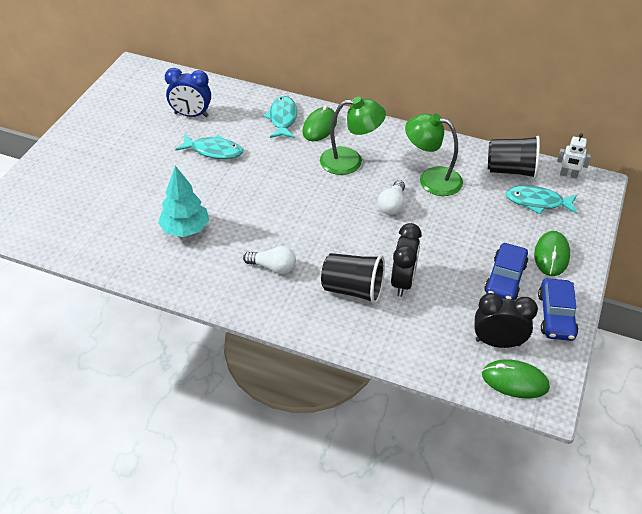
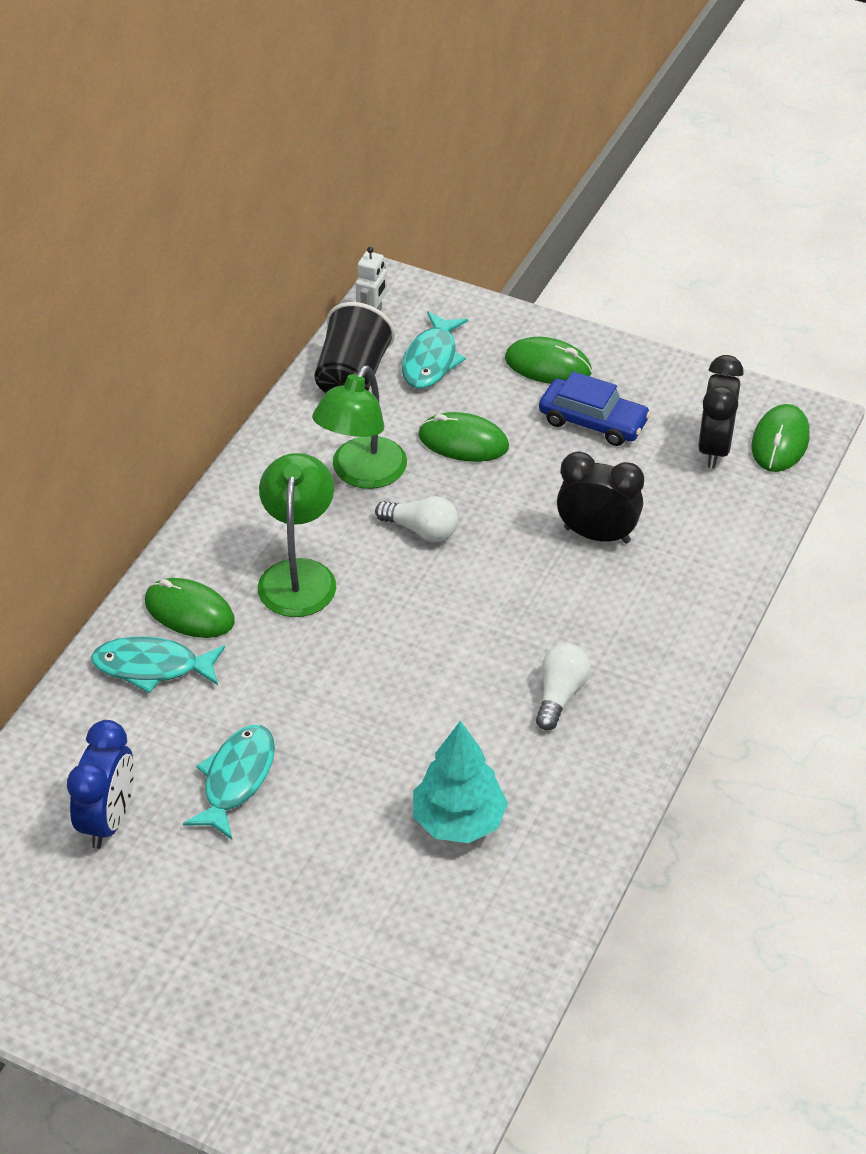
camera: 85 degrees left, 0 degrees up
black cup [321,253,385,304] -> none
blue car [538,278,578,341] -> none
none -> green mouse [419,412,509,462]

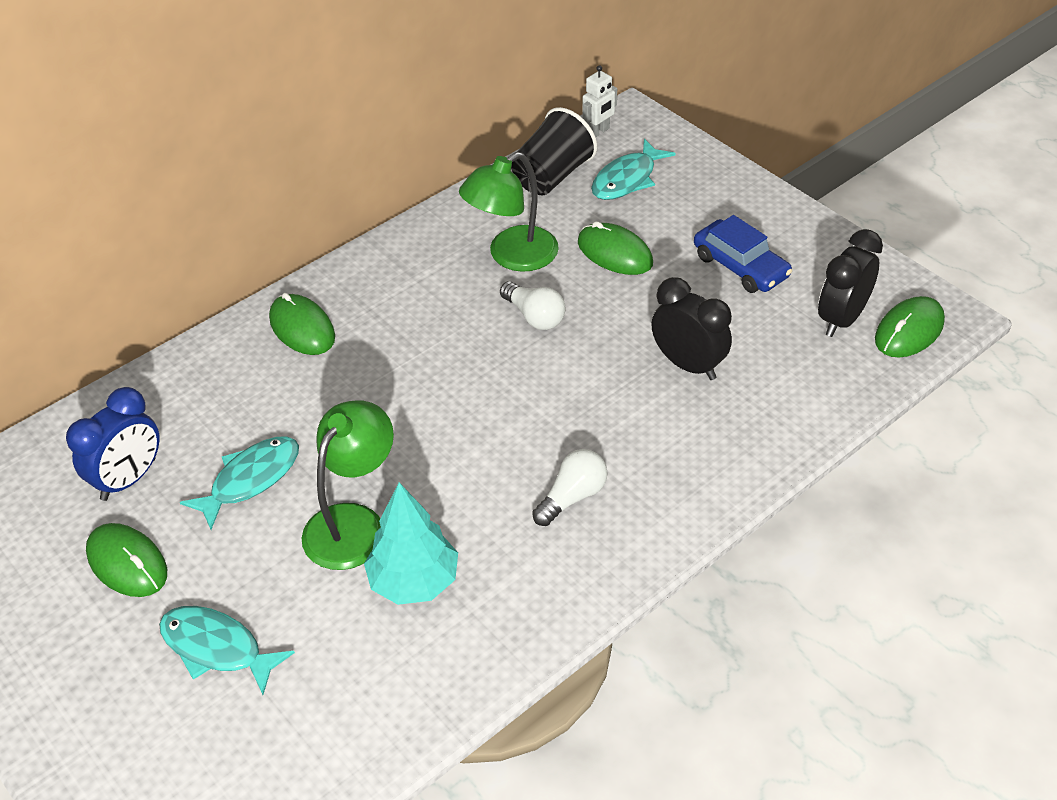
camera: 25 degrees right, 0 degrees up
turquoise fish [91,636,225,693] -> turquoise fish moved to [159,606,295,695]
green lamp [258,453,336,617] -> green lamp moved to [302,401,394,570]
green mouse [505,337,592,384] -> green mouse moved to [86,523,167,597]

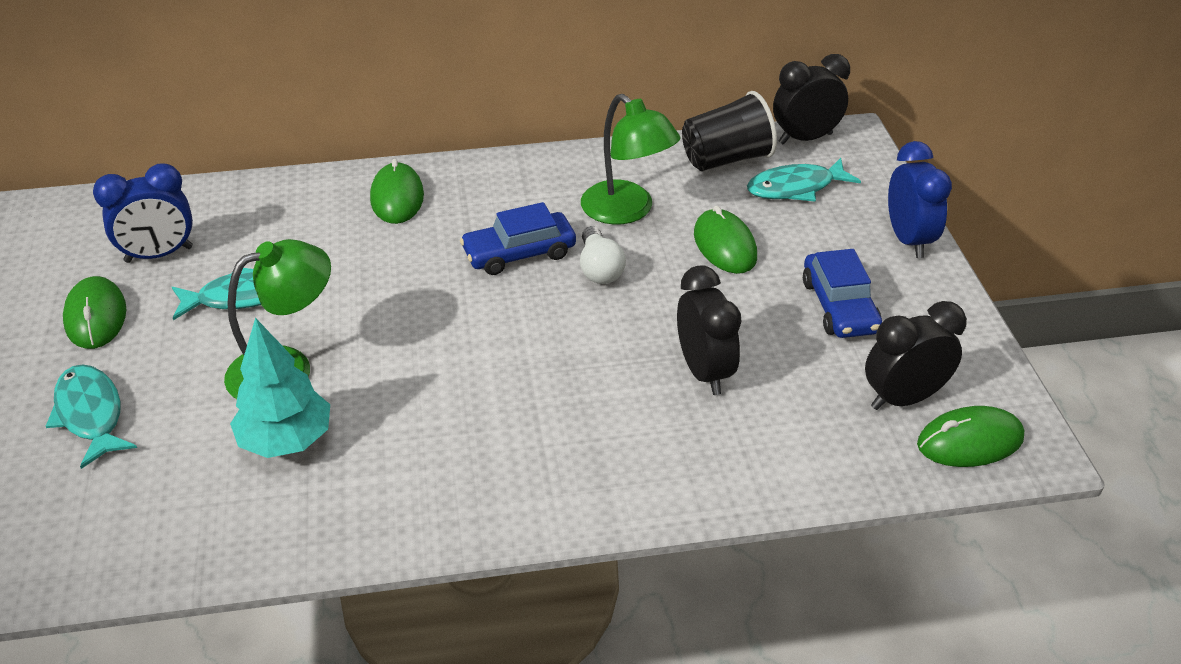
camera: 30 degrees right, 5 degrees down
green lamp [459,152,559,272] -> green lamp turned 120 degrees counterclockwise [581,94,681,225]
white light bulb [532,449,607,526] -> none
white robot [583,65,617,137] -> black clock [773,54,850,144]
none -> blue car [460,202,576,275]
none -> blue clock [888,141,952,258]

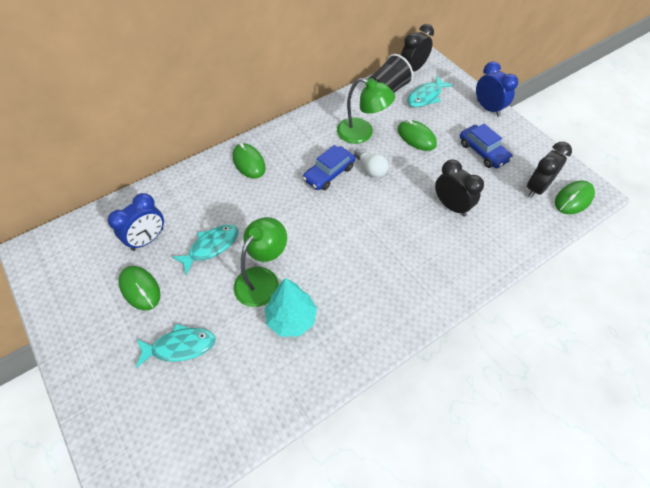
camera: 25 degrees left, 15 degrees up
turquoise fish [46,364,137,469] -> turquoise fish turned 135 degrees clockwise [136,324,216,368]

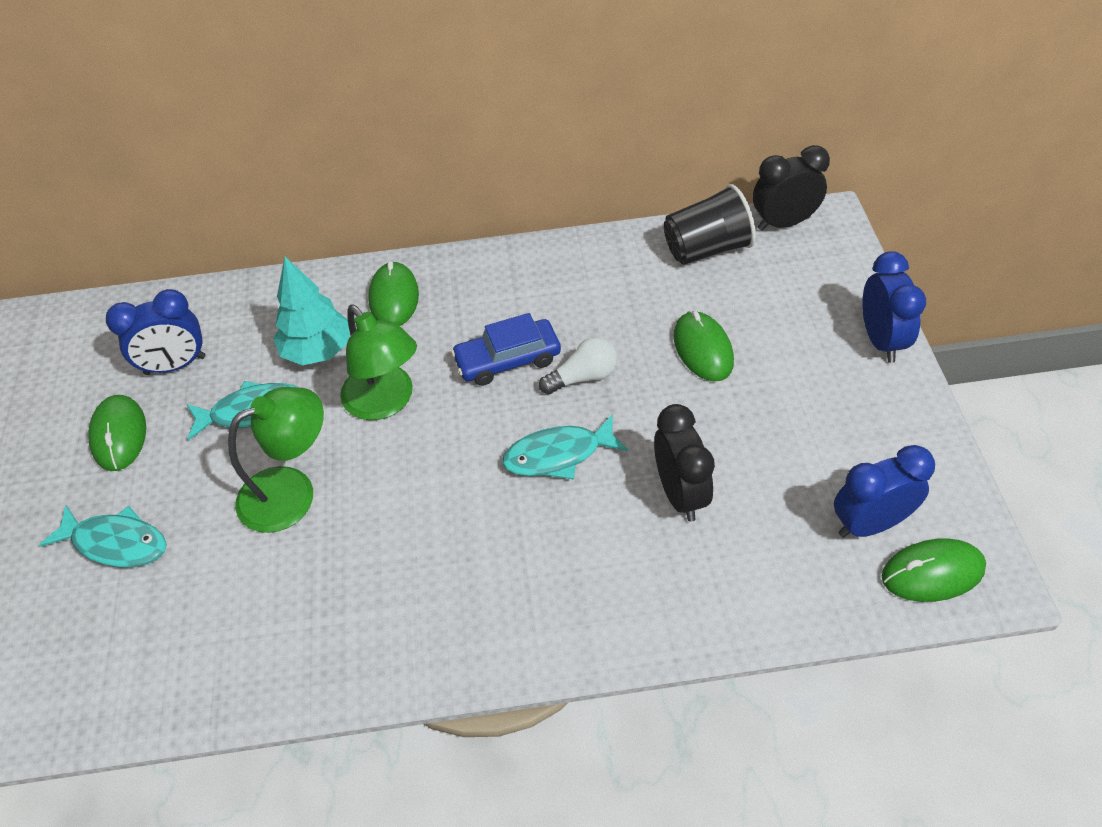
camera: 30 degrees right, 5 degrees down
turquoise tree [265,278,317,337] -> turquoise tree moved to [273,257,350,365]
green lamp [337,78,395,144] -> green lamp moved to [340,304,417,420]
white light bulb [354,148,389,178] -> white light bulb turned 105 degrees counterclockwise [539,337,617,394]
turquoise fish [407,76,453,107] -> turquoise fish moved to [502,414,628,480]
blue car [460,124,513,168] -> none
black clock [527,142,572,198] -> blue clock [834,445,935,538]

